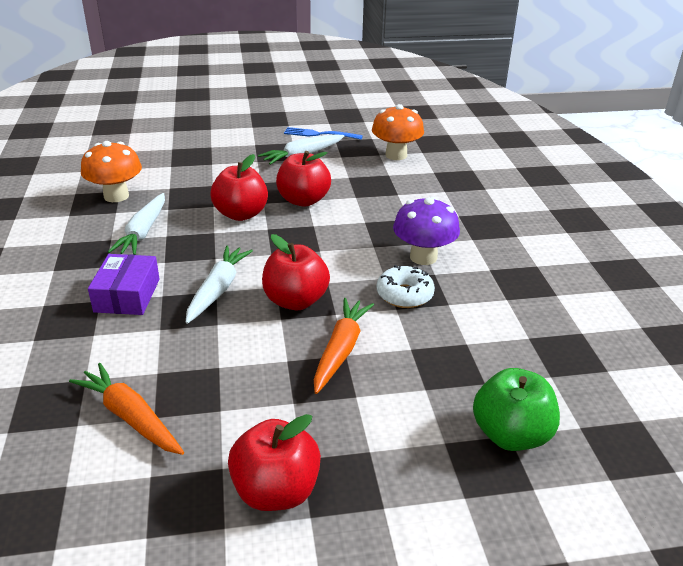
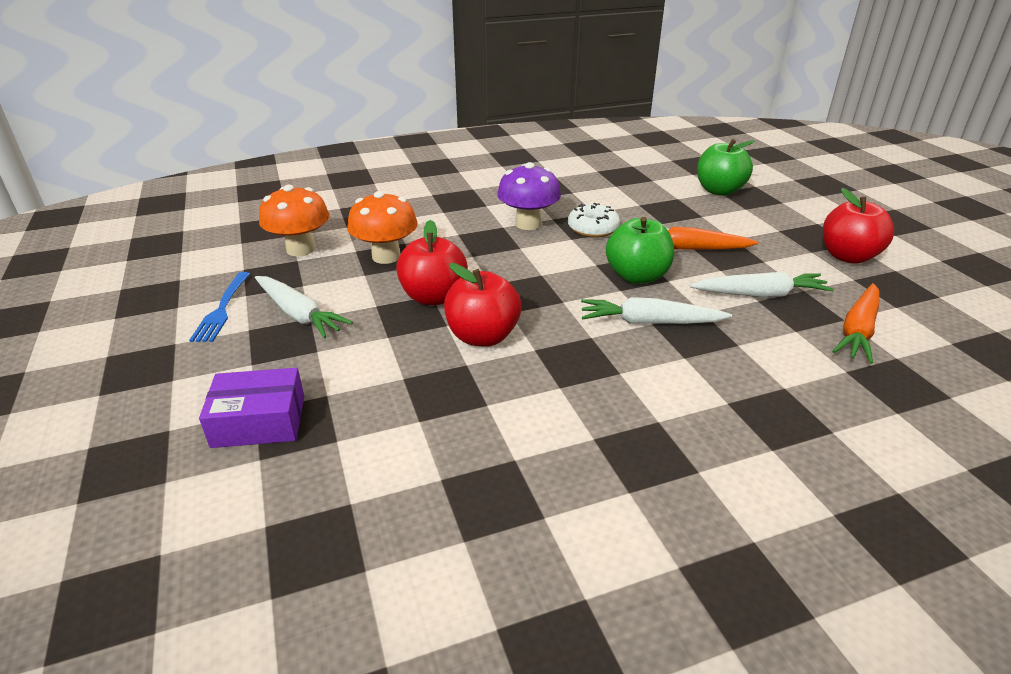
camera: 100 degrees left, 0 degrees up
orange mushroom [81,141,142,202] -> orange mushroom moved to [347,191,418,264]
purple box [88,254,160,315] -> purple box moved to [199,368,304,448]
white carrot [108,193,165,255] -> white carrot moved to [690,271,834,297]
red apple [262,234,330,310] -> green apple [606,217,674,284]

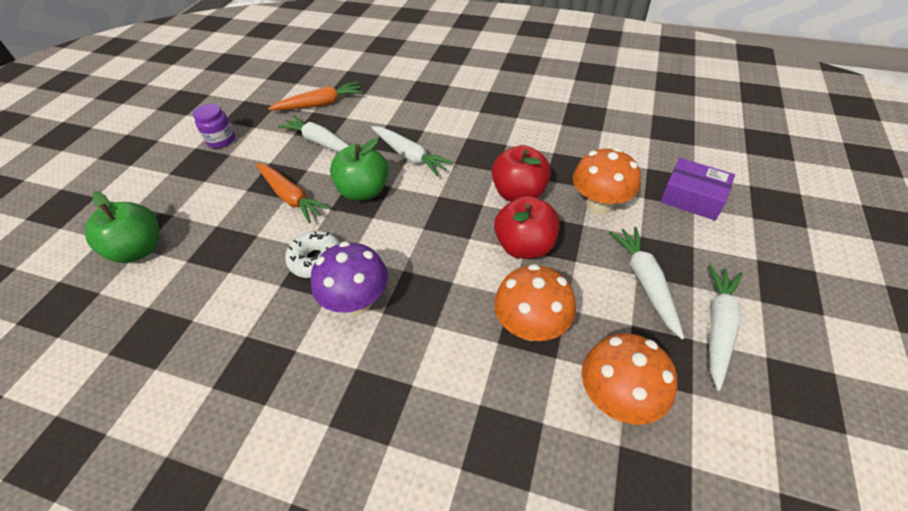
camera: 140 degrees left, 15 degrees up
blue fork [189,272,250,342] -> white carrot [709,264,743,391]
red apple [823,188,894,264] -> purple jar [193,103,235,148]
none -> orange mushroom [573,148,641,214]

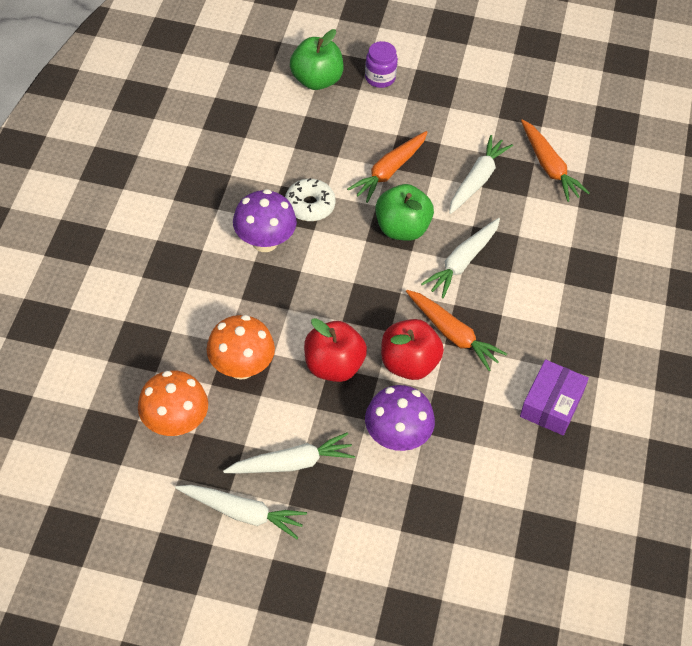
camera: 80 degrees right, 5 degrees up
purple jar [193,103,235,148] -> purple jar moved to [365,41,398,88]
orange mushroom [573,148,641,214] -> purple mushroom [365,385,435,451]
purple box [660,158,735,221] -> purple box moved to [520,359,589,435]
none -> orange carrot [406,290,507,371]

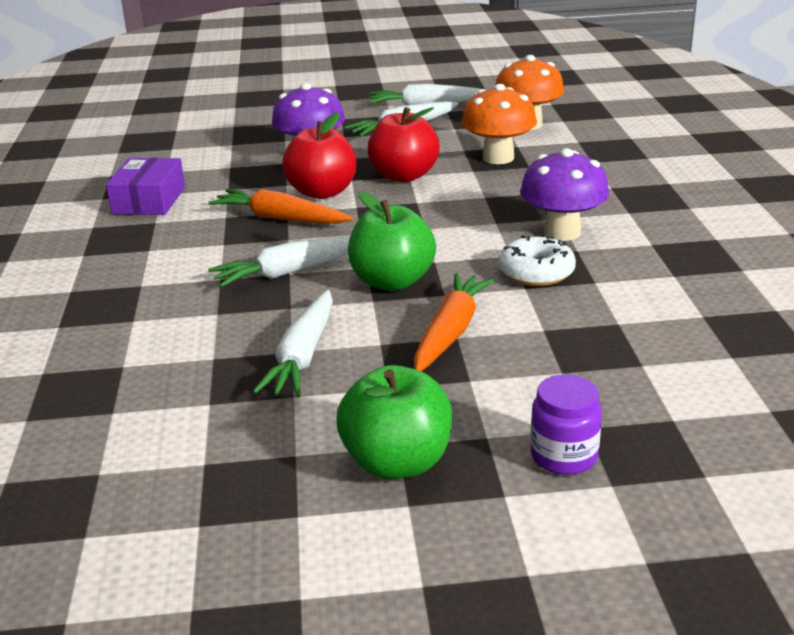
camera: 165 degrees right, 25 degrees down
green apple [290,29,344,90] -> green apple moved to [336,365,452,479]
white carrot [421,218,500,298] -> white carrot turned 135 degrees counterclockwise [208,236,350,288]
orange carrot [521,119,590,202] -> none

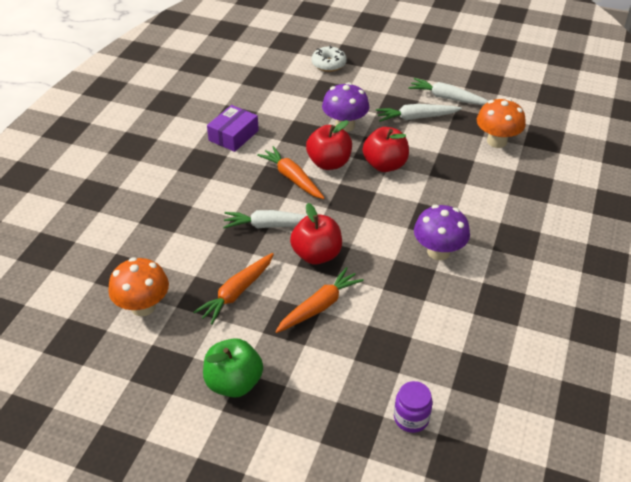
camera: 25 degrees right, 15 degrees up
white carrot [253,290,333,398] -> orange carrot [193,253,274,325]
green apple [348,191,436,291] -> red apple [290,203,342,265]
orange mushroom [461,84,537,164] -> orange mushroom moved to [108,257,169,316]
white donut [499,235,576,286] -> white donut moved to [311,45,347,72]
purple jar [530,374,602,475] -> purple jar moved to [394,381,433,433]

